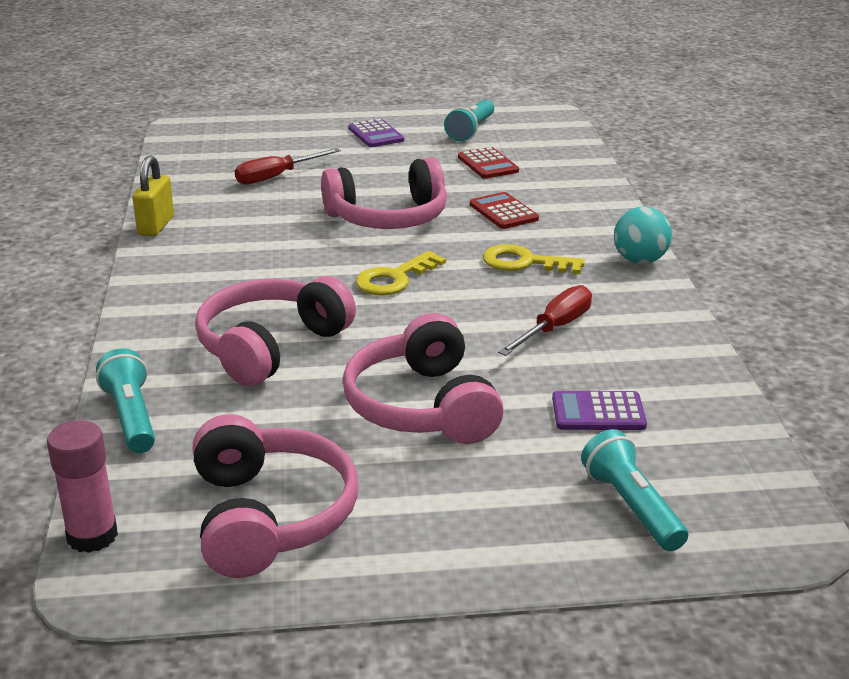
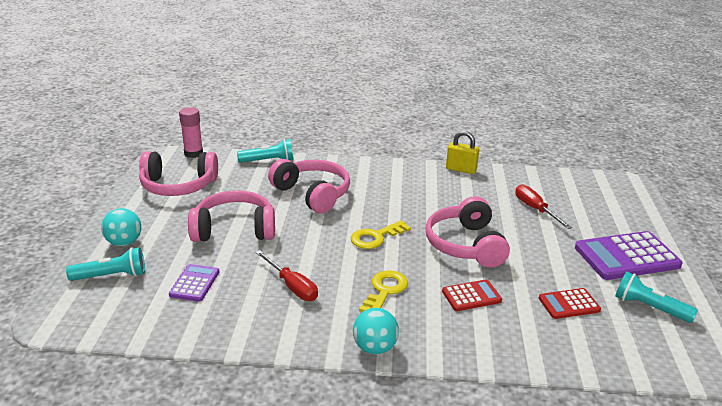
camera: 100 degrees right, 0 degrees up
purple calculator [348,119,404,147] -> purple calculator [575,231,683,280], size x1.86
yellow key [356,251,446,295] -> yellow key turned 90 degrees counterclockwise [351,220,411,249]
none -> turquoise ball [101,208,141,246]

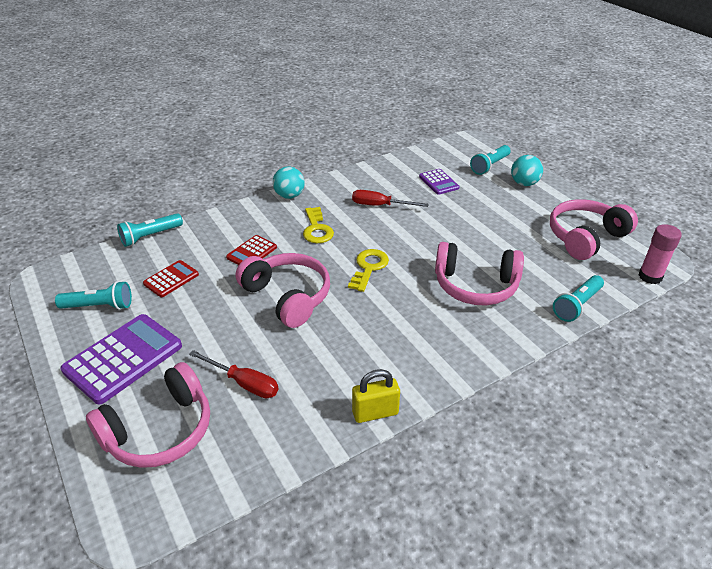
camera: 145 degrees right, 10 degrees up
pink headphones [188,190,275,242] -> pink headphones moved to [86,362,210,468]
none -> turquoise flashlight [117,213,183,247]

